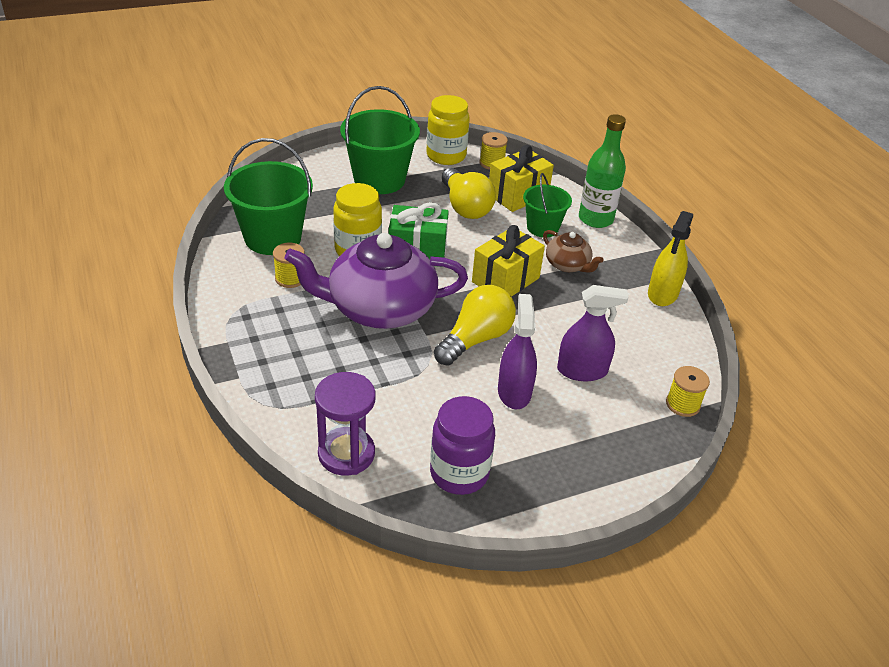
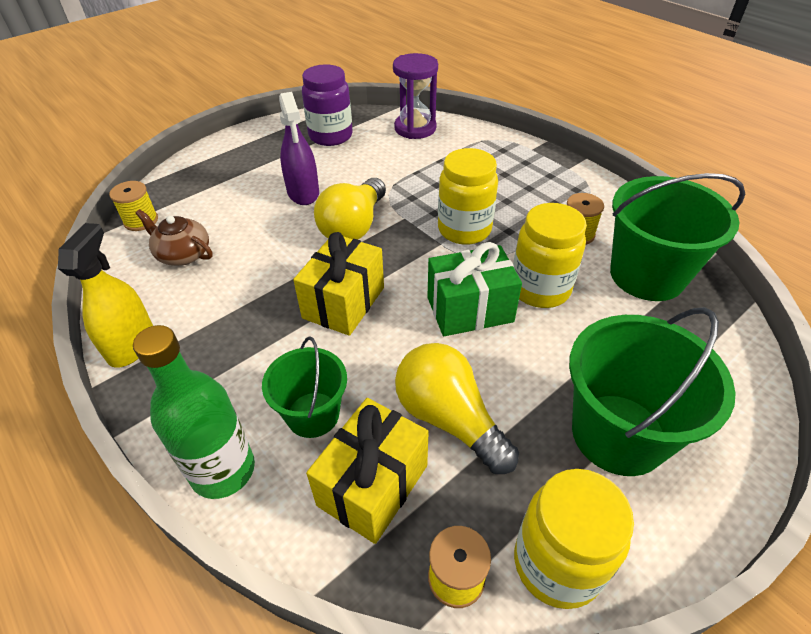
camera: 165 degrees right, 5 degrees up
purple teapot [285,233,468,329] -> yellow jar [438,148,498,245]
brown teapot [543,230,604,273] -> brown teapot moved to [136,209,213,266]
purple spray bottle [557,285,629,381] -> none

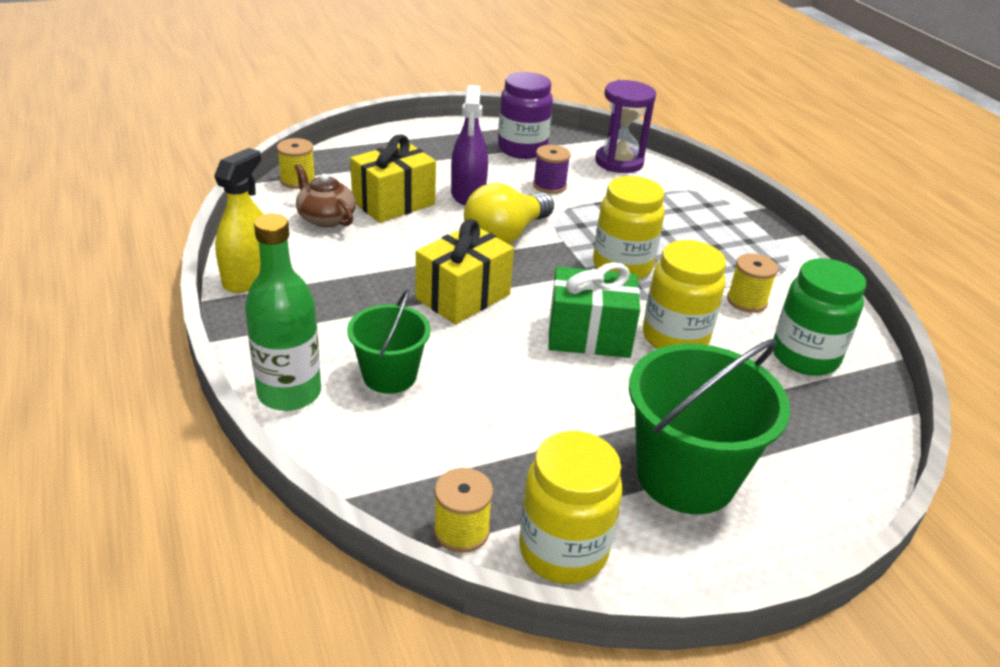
camera: 15 degrees right, 10 degrees down
yellow gift [306,398,429,544] -> yellow gift moved to [350,134,436,223]
yellow light bulb [395,343,519,474] -> none
green bucket [610,173,745,301] -> green jar [773,258,866,376]
none -> purple spool [533,145,571,194]

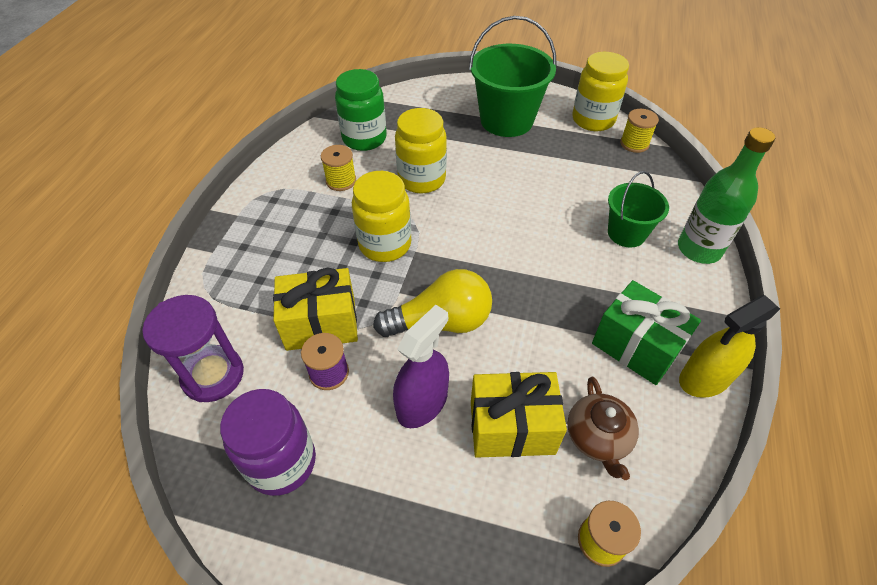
camera: 140 degrees left, 15 degrees up
yellow gift [415,219,514,324] -> yellow gift moved to [273,267,358,351]
green gift [548,262,640,358] -> green gift moved to [592,280,701,385]

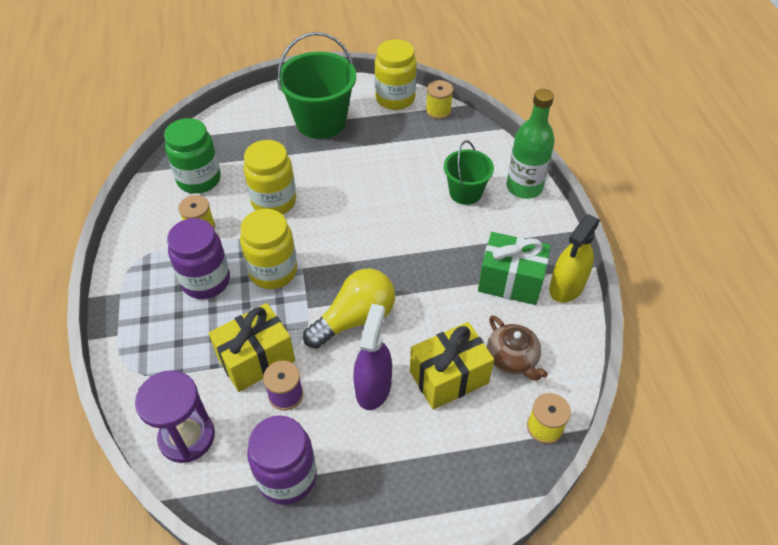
camera: 25 degrees left, 0 degrees up
none -> purple jar [167,218,230,299]

